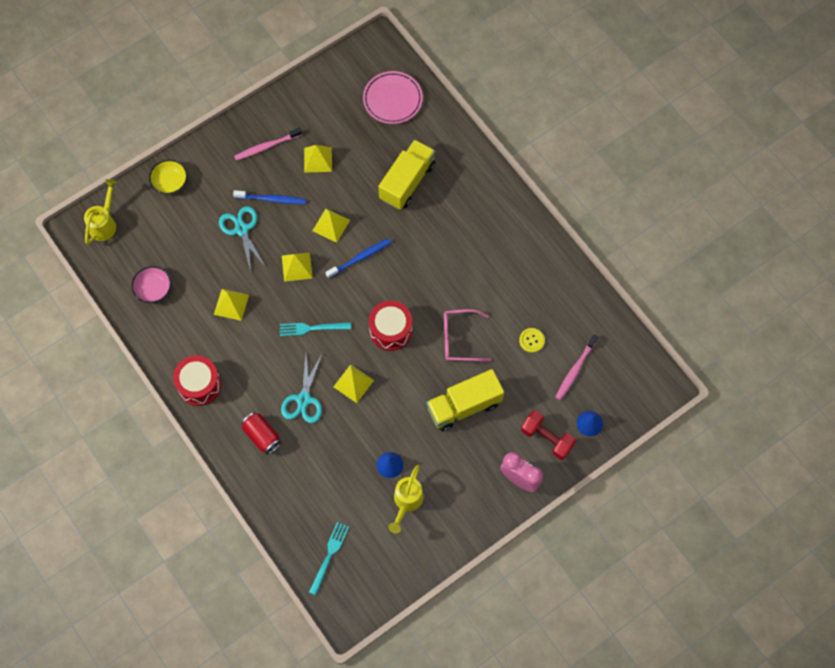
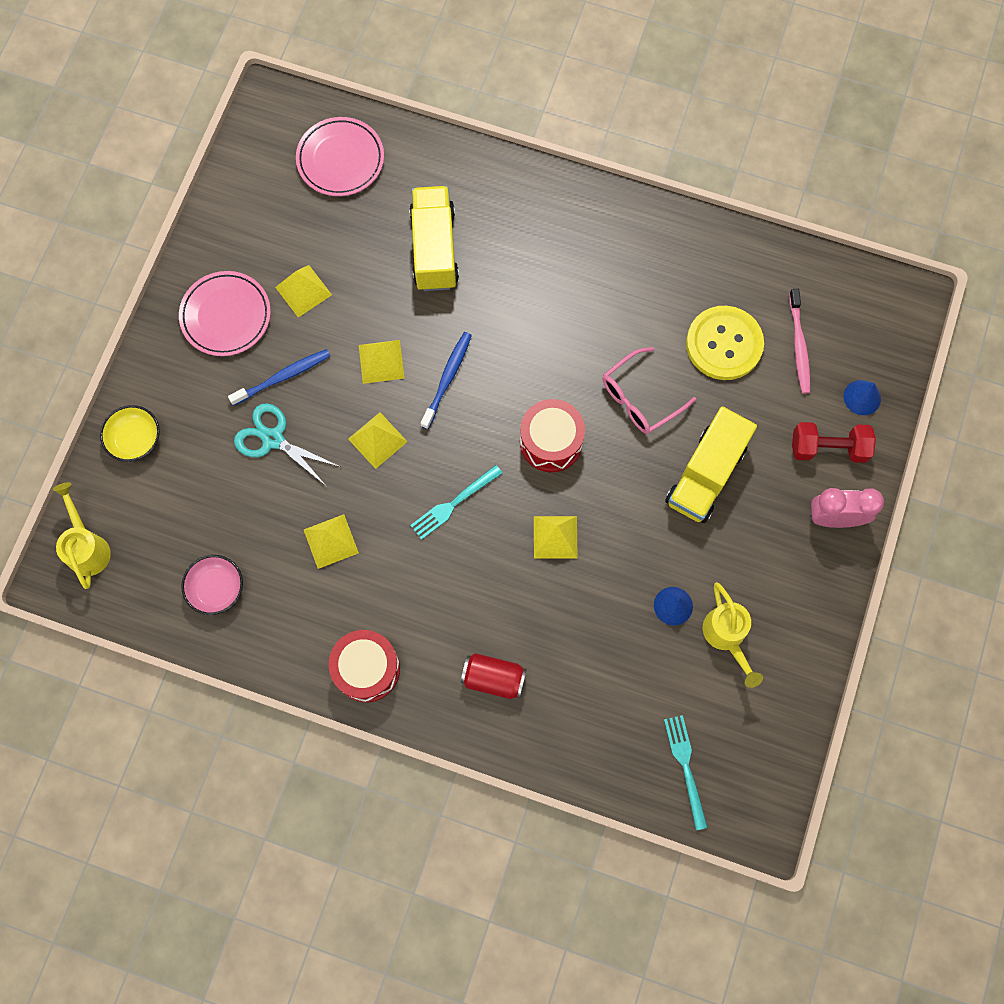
camera: 35 degrees left, 5 degrees up
pink toothbrush [234,128,302,161] -> pink plate [179,271,271,356]
turquoise scissors [281,352,323,423] -> none
yellow button [519,328,545,353] -> yellow button [686,306,764,380], size x2.11

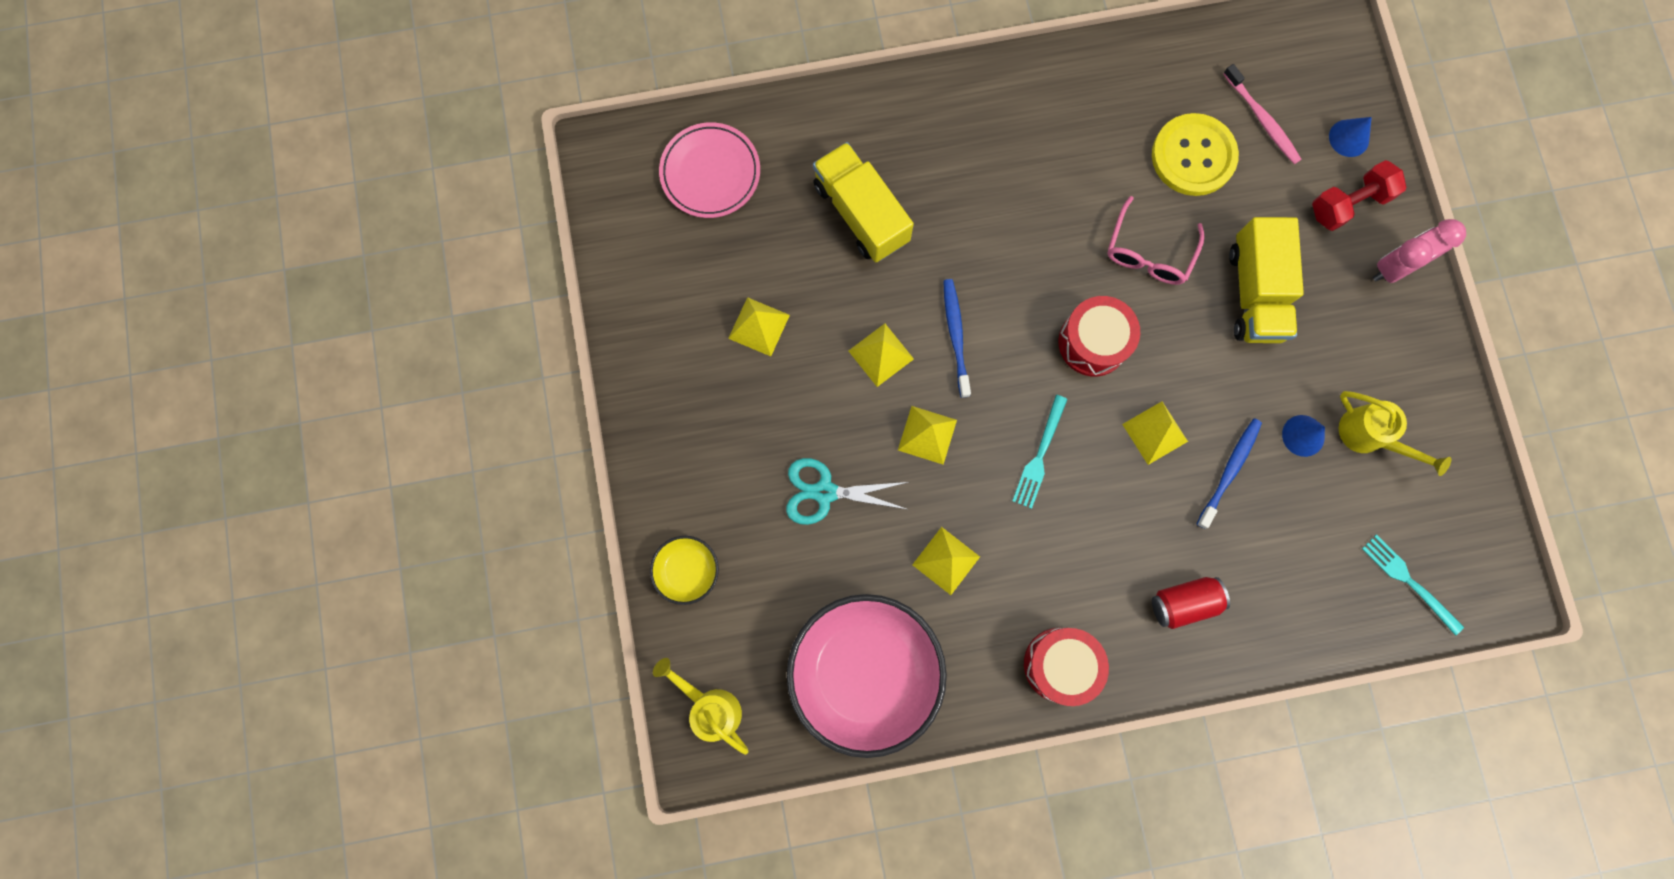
camera: 30 degrees left, 5 degrees up
pink plate [179,271,271,356] -> none
pink bowl [181,555,243,615] -> pink bowl [787,594,947,758], size x2.22
blue toothbrush [228,349,330,406] -> blue toothbrush moved to [1197,418,1262,529]

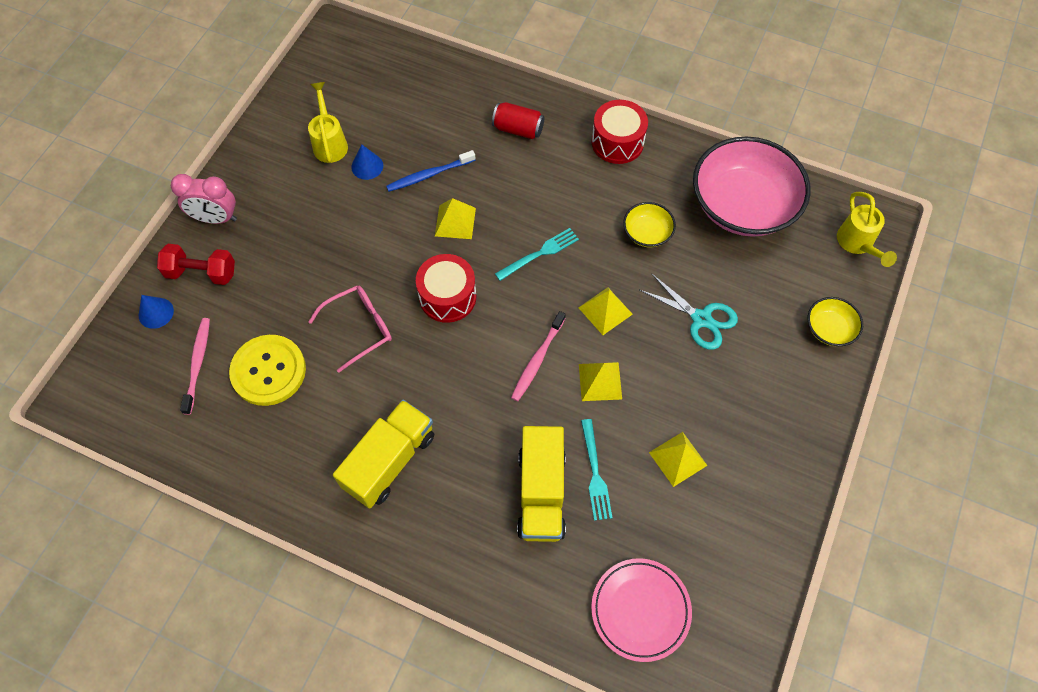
camera: 145 degrees left, 15 degrees down
yellow pyramid [912,527,980,595] -> yellow bowl [623,202,676,247]
blue toothbrush [943,279,971,398] -> pink toothbrush [511,311,566,401]
yellow truck [1229,217,1304,343] -> yellow truck moved to [333,400,434,509]
turquoise fork [1362,535,1464,636] -> turquoise fork moved to [581,419,612,521]

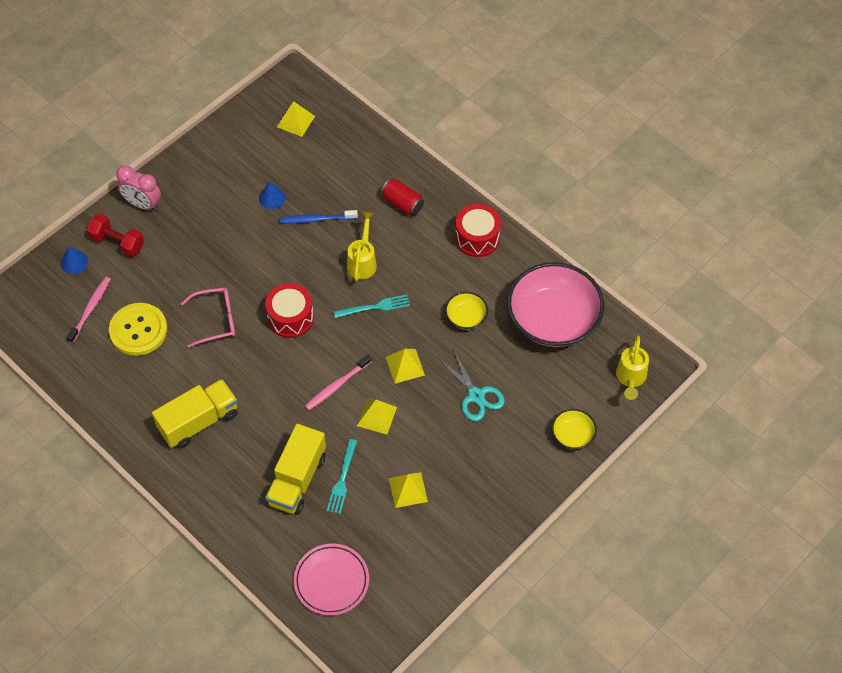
camera: 20 degrees right, 5 degrees down
yellow watering can [308,82,348,163] -> yellow watering can moved to [347,212,377,281]
yellow pyramid [435,198,476,239] -> yellow pyramid moved to [277,101,315,137]

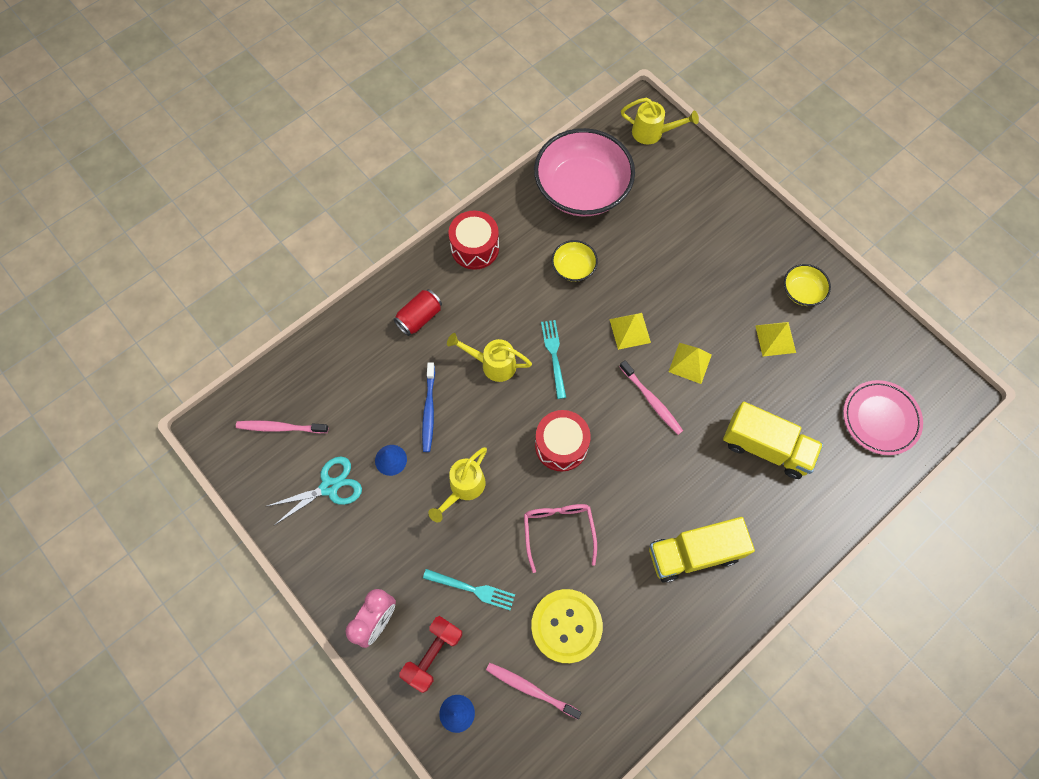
camera: 85 degrees left, 10 degrees up
yellow truck [152,379,238,449] -> yellow truck turned 75 degrees counterclockwise [649,517,755,583]
yellow pyramid [277,101,315,137] -> pink toothbrush [236,421,328,433]
turquoise fork [327,439,357,514] -> turquoise fork moved to [423,569,515,610]
turquoise scissors [438,351,505,421] -> turquoise scissors moved to [267,457,362,525]
yellow bowl [552,409,597,450] -> yellow bowl moved to [784,264,831,306]
none -> yellow watering can [428,447,487,522]

